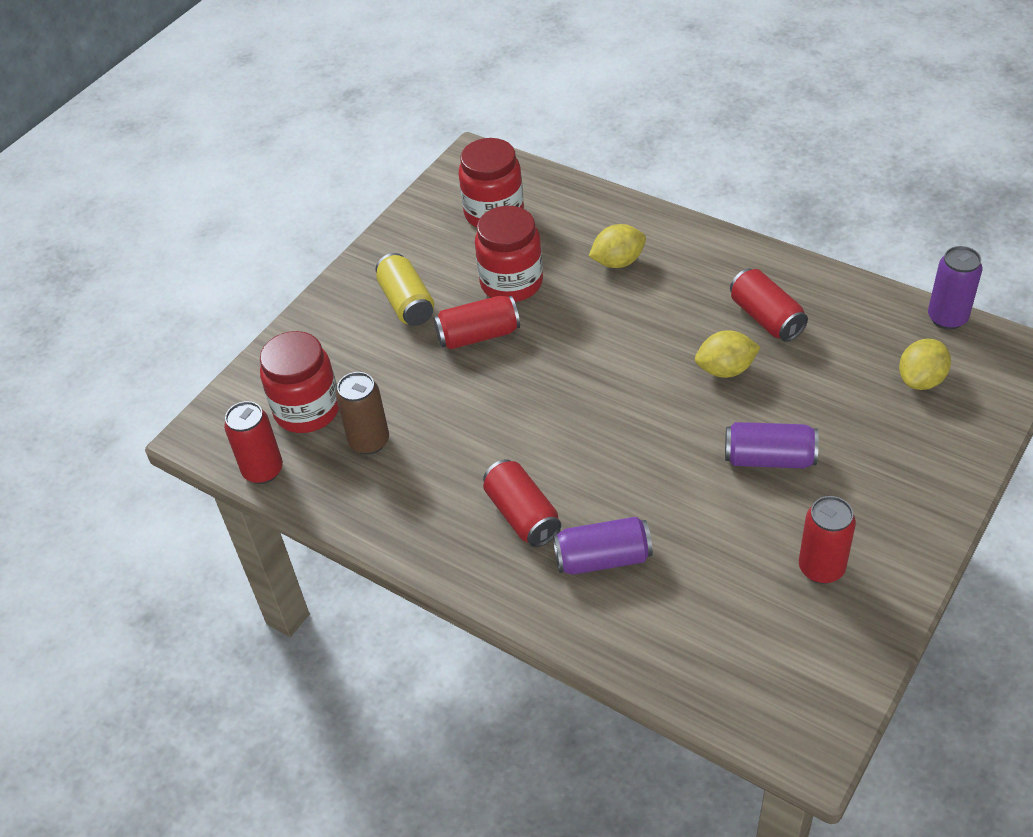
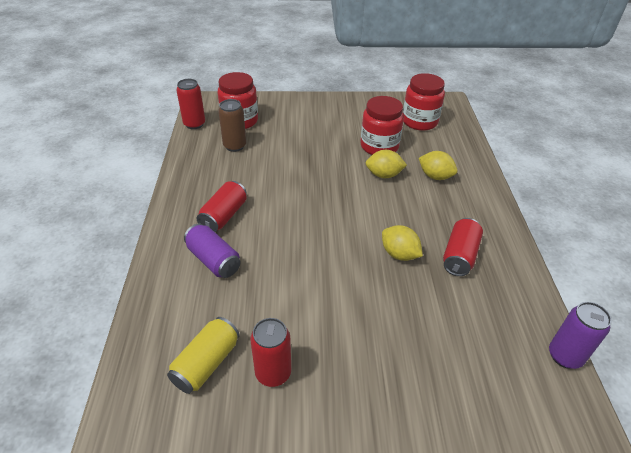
camera: 50 degrees right, 5 degrees down
yellow can [376,253,434,326] -> yellow can moved to [167,317,239,394]
red can [434,295,520,350] -> none
purple can [725,422,819,468] -> none
yellow lemon [899,339,951,390] -> yellow lemon moved to [366,150,407,178]

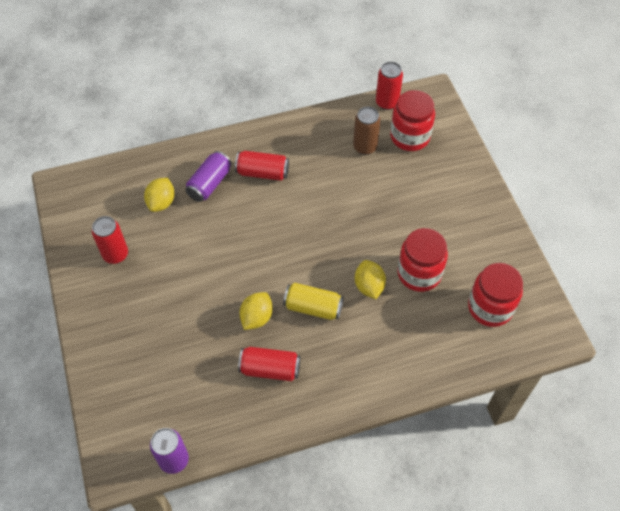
camera: 75 degrees right, 15 degrees up
yellow can [167,317,239,394] -> yellow can moved to [283,283,344,320]
yellow lemon [419,151,458,180] -> yellow lemon moved to [144,178,175,212]

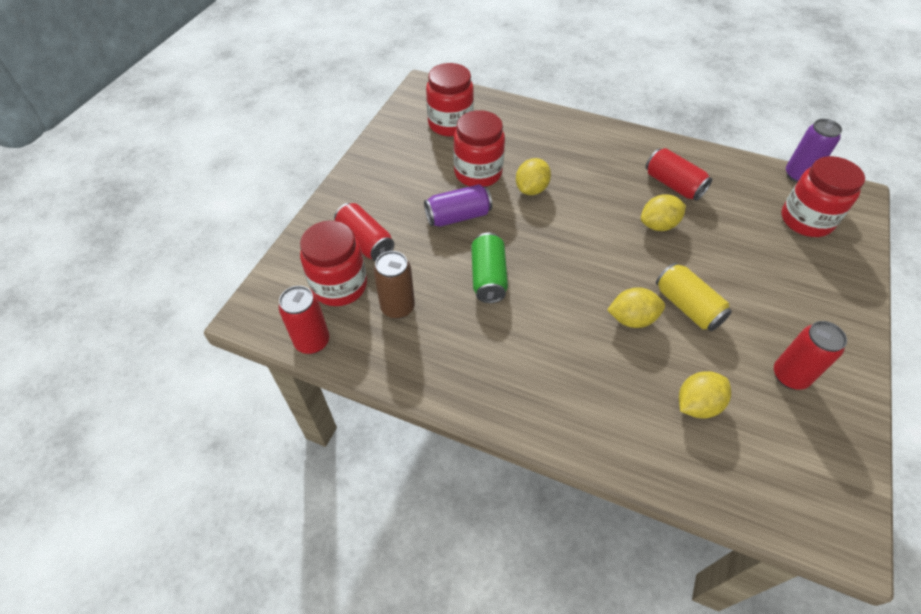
camera: 140 degrees left, 5 degrees down
purple can [185,151,232,202] -> purple can moved to [424,184,492,227]
red can [235,151,289,181] -> red can moved to [334,203,394,261]
yellow can [283,283,344,320] -> yellow can moved to [656,263,732,331]
none -> green can [471,233,508,303]
none -> yellow lemon [607,287,665,328]
none -> red jar [781,156,865,237]

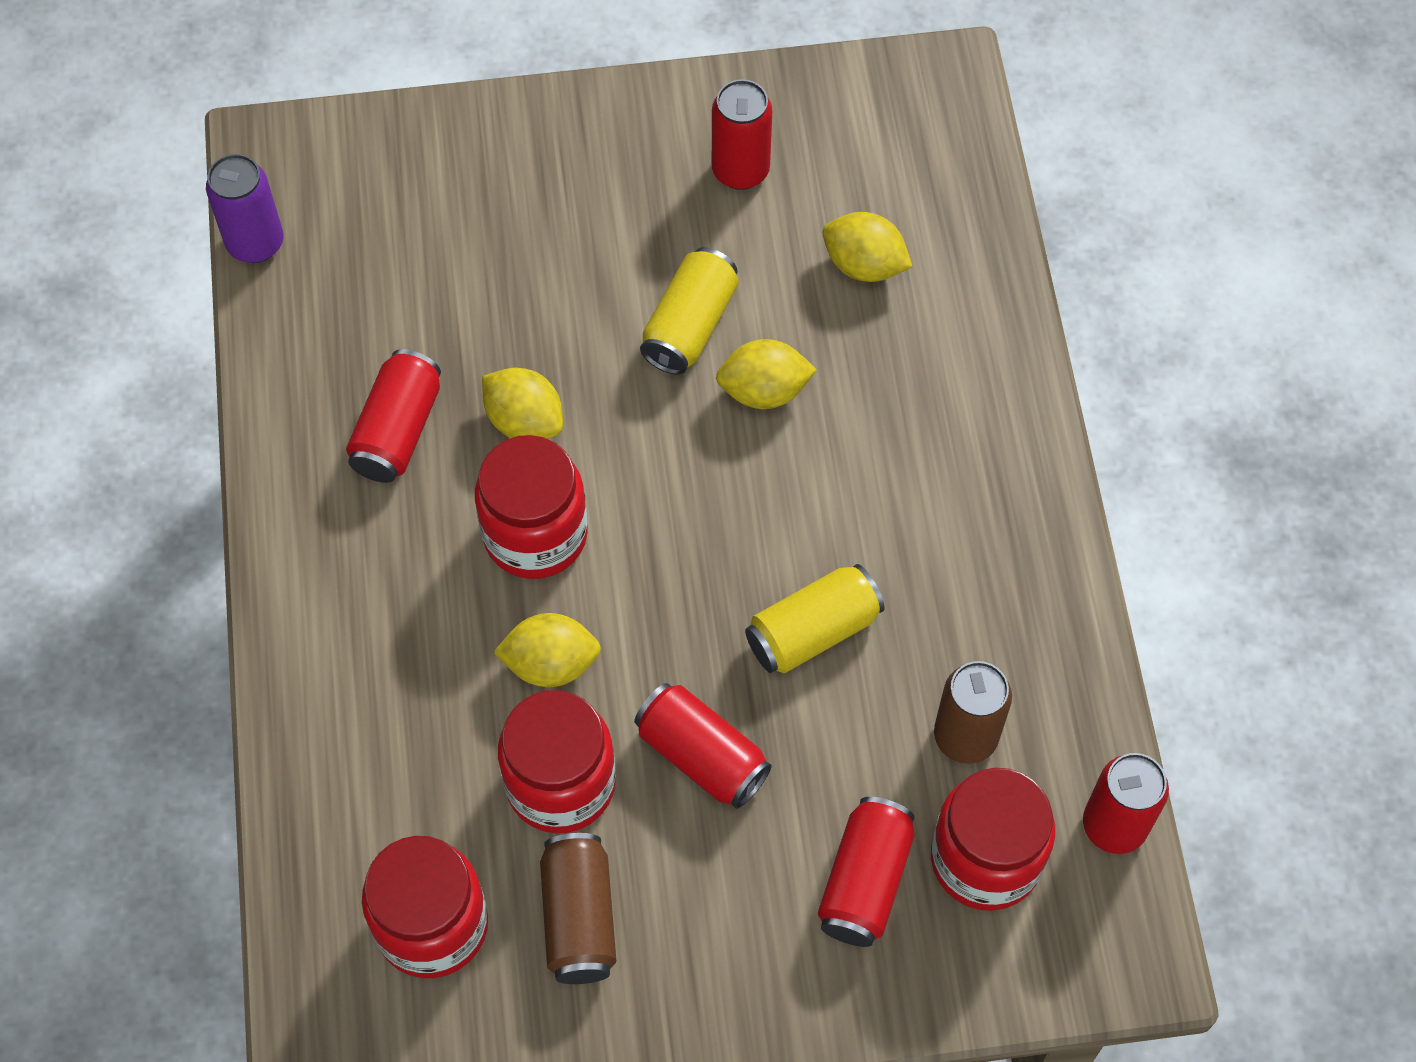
camera: 120 degrees left, 10 degrees up
purple can [424,184,492,227] -> red can [634,683,772,809]
green can [471,233,508,303] -> yellow can [745,564,885,673]
yellow lemon [607,287,665,328] -> yellow lemon turned 60 degrees counterclockwise [716,339,817,409]
red jar [781,156,865,237] -> red jar moved to [475,435,588,579]
none -> brown can [540,833,617,984]

